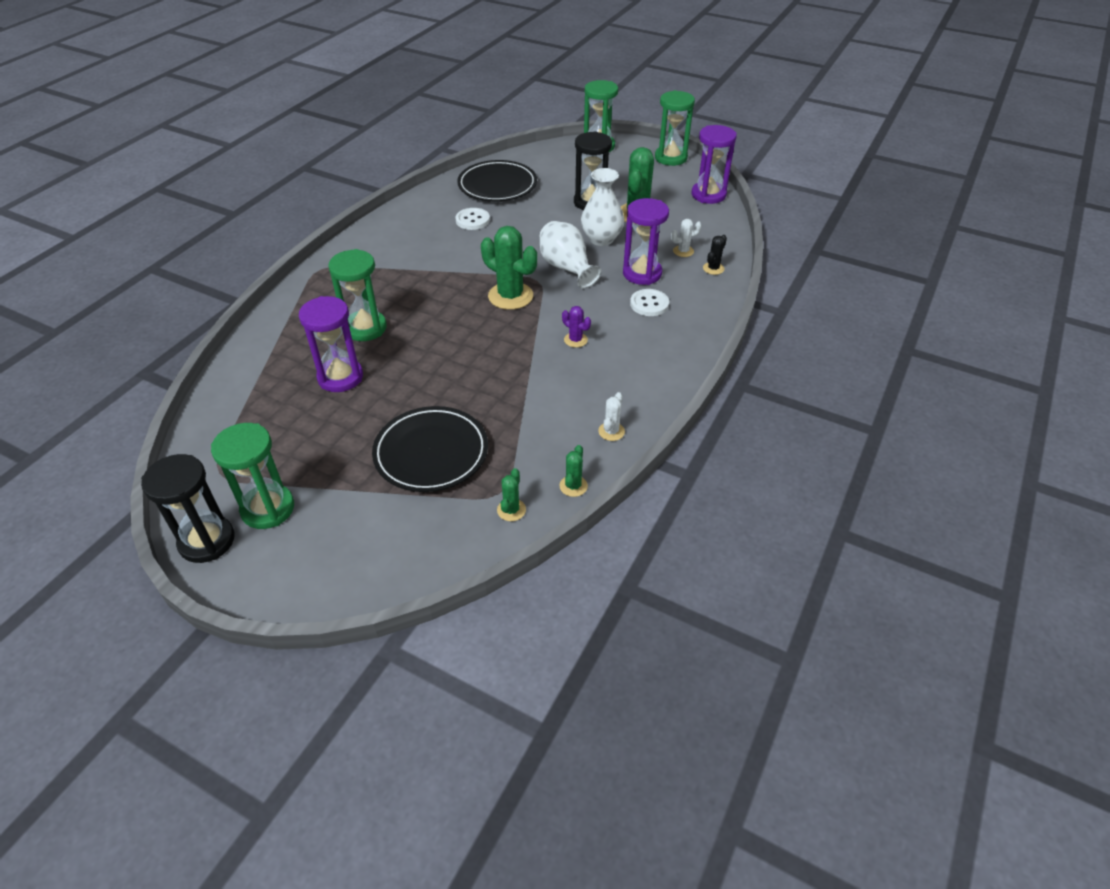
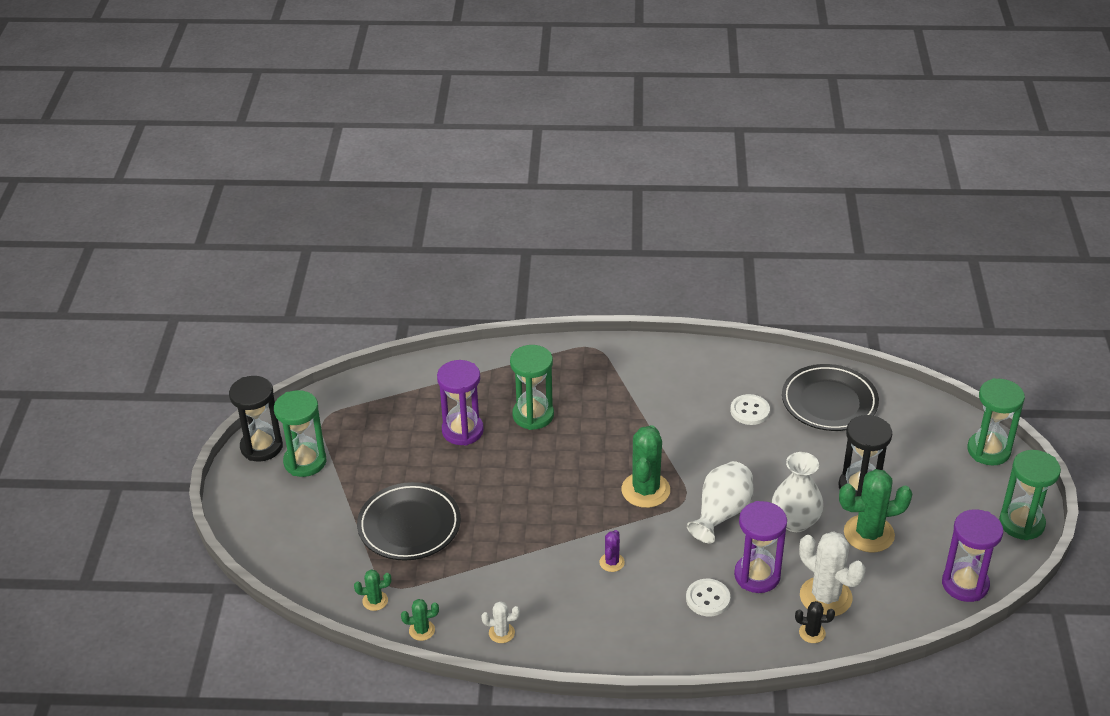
camera: 65 degrees right, 5 degrees down
white cactus [671,219,702,257] -> white cactus [799,531,865,616], size x2.03

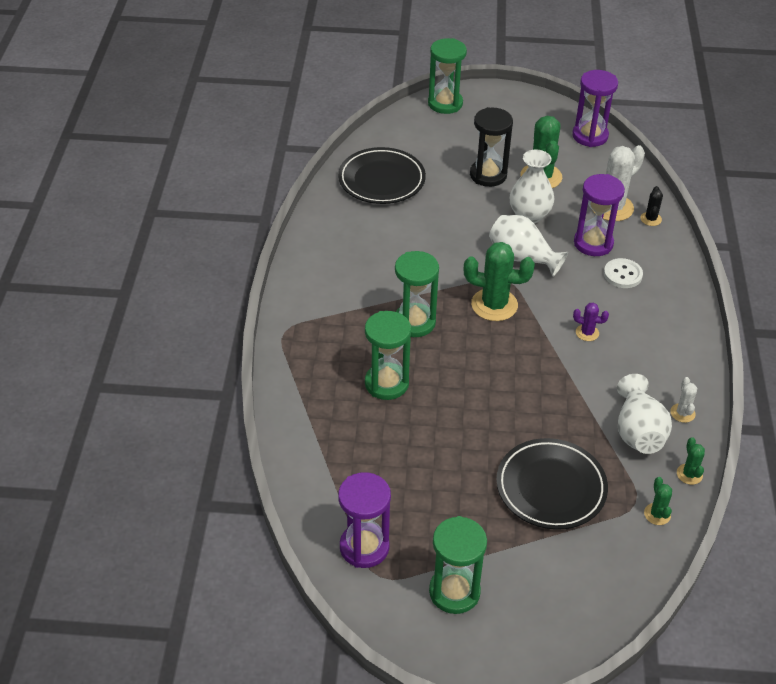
camera: 90 degrees left, 5 degrees up
black hourglass [229,376,283,462] -> none
purple hourglass [437,360,484,445] -> purple hourglass moved to [338,472,391,568]
white button [730,394,770,425] -> none
green hourglass [999,450,1061,540] -> green hourglass moved to [395,251,439,337]
none -> white vase [617,374,672,454]

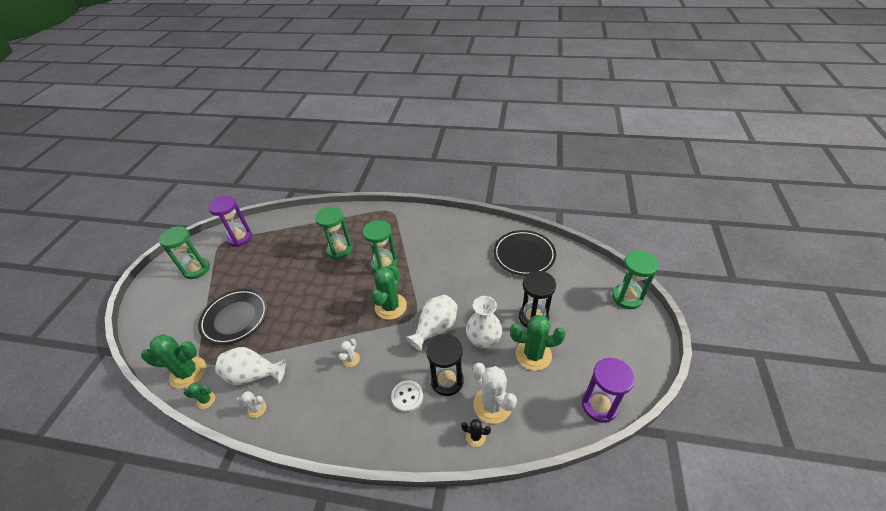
camera: 100 degrees right, 0 degrees up
purple cactus [573,303,609,341] -> white cactus [338,339,360,367]
purple hourglass [574,174,625,256] -> black hourglass [426,333,464,396]
green cactus [644,477,672,525] -> green cactus [141,335,206,389], size x2.03

